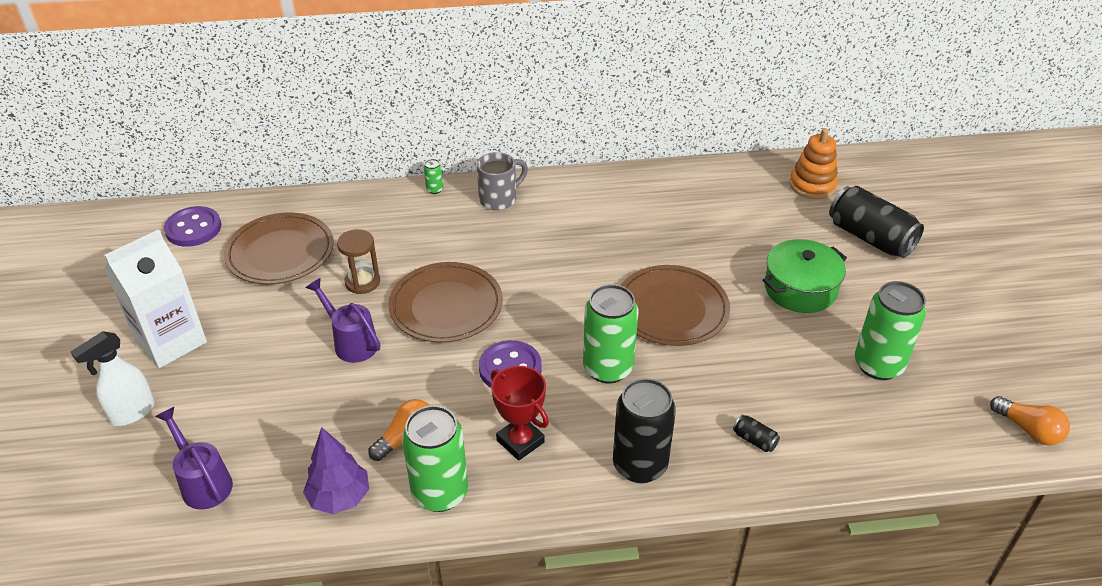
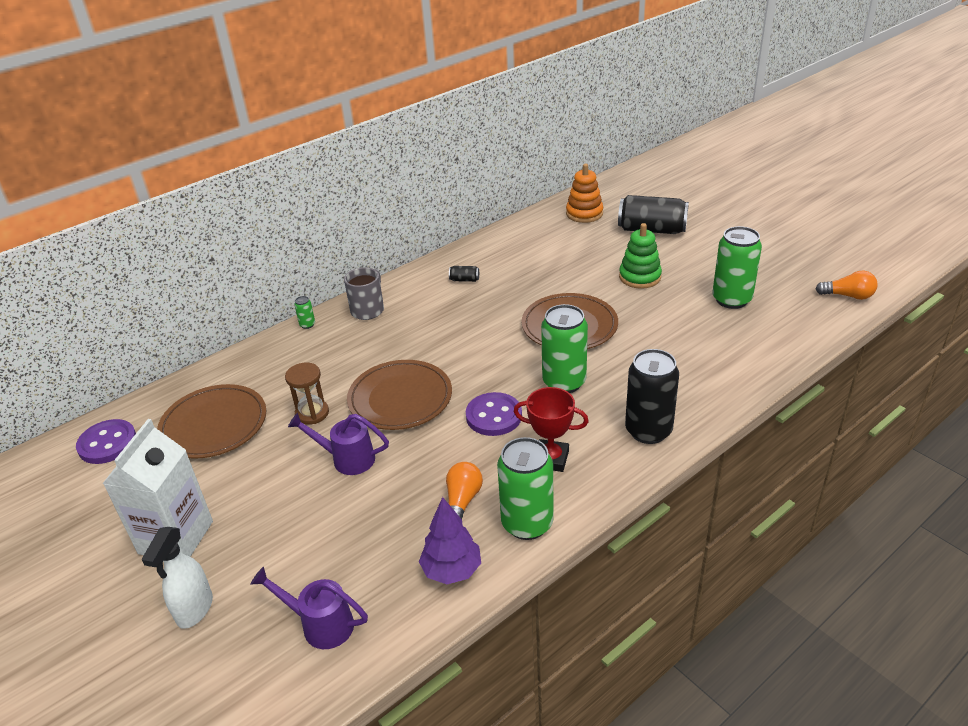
camera: 30 degrees left, 5 degrees down
black can [733,414,780,452] -> black can moved to [449,266,479,282]
green pot [763,239,847,313] -> green stacking toy [619,223,662,289]

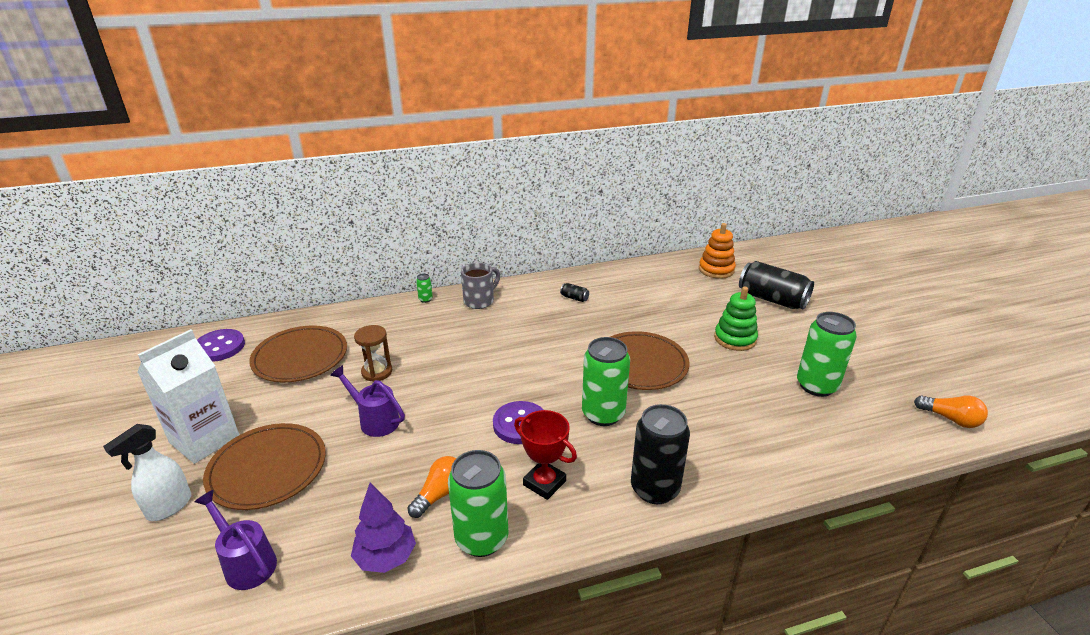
camera: 20 degrees right, 5 degrees down
brown plate [347,360,452,430] -> brown plate moved to [203,423,326,510]

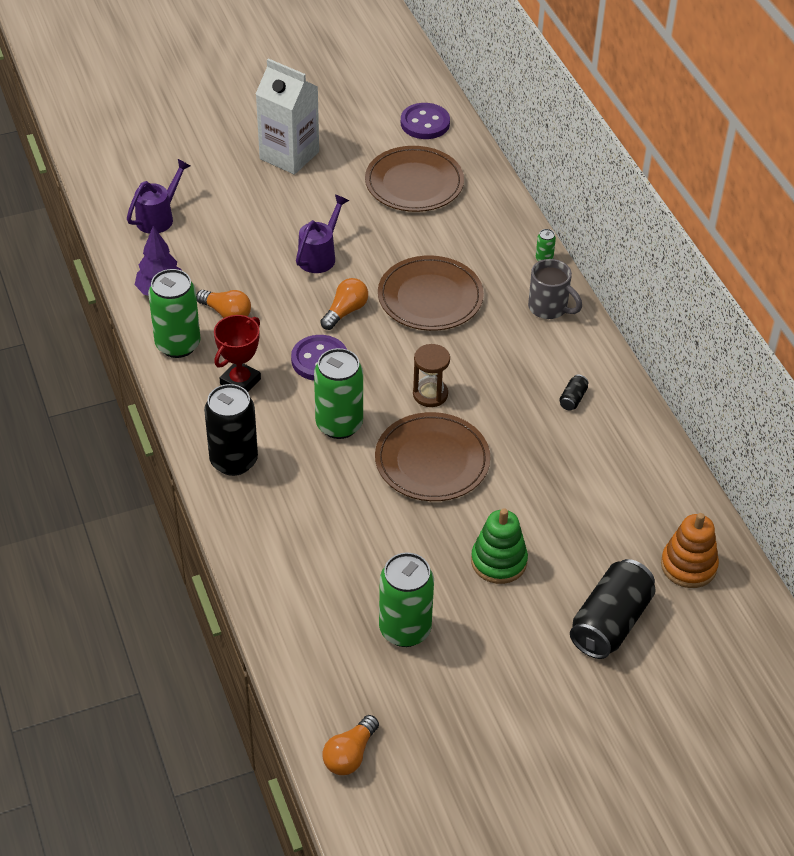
camera: 85 degrees right, 15 degrees up
white spray bottle [103,424,191,521] -> none
brown plate [203,423,326,510] -> brown plate moved to [378,255,484,331]
brown hourglass [354,325,392,382] -> brown hourglass moved to [413,344,450,407]
none -> orange light bulb [320,278,368,330]

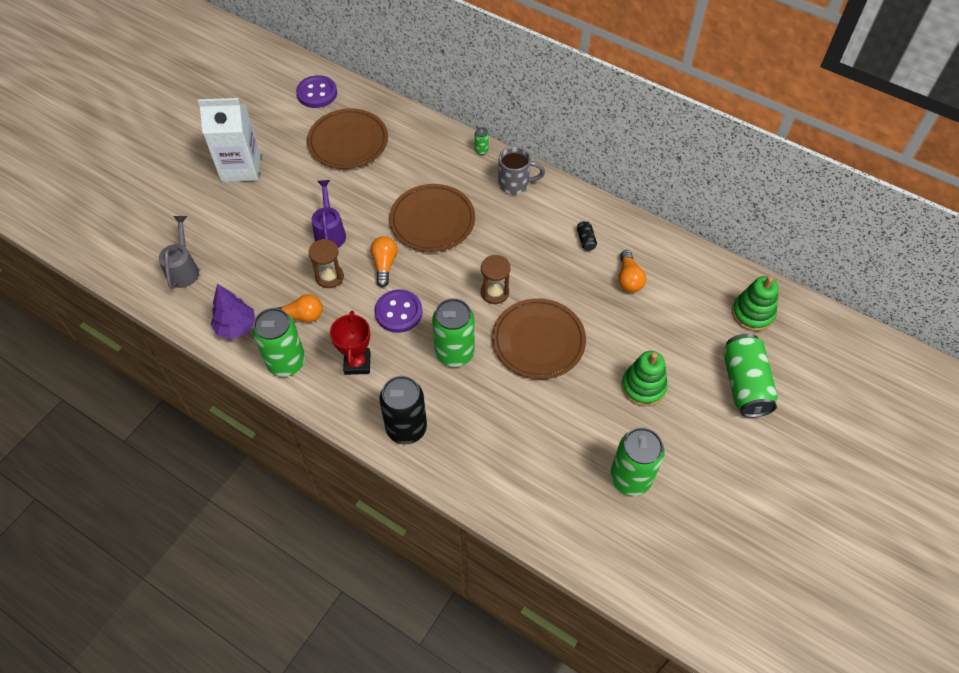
camera: 35 degrees left, 10 degrees up
purple watering can [127,159,191,234] -> grey watering can [159,216,199,289]
orange light bulb [323,715,379,775] -> orange light bulb moved to [618,250,646,293]
black can [570,559,656,659] -> green can [723,334,778,418]
orange stacking toy [661,513,719,588] -> green stacking toy [732,276,779,331]
none -> brown hourglass [308,239,344,288]

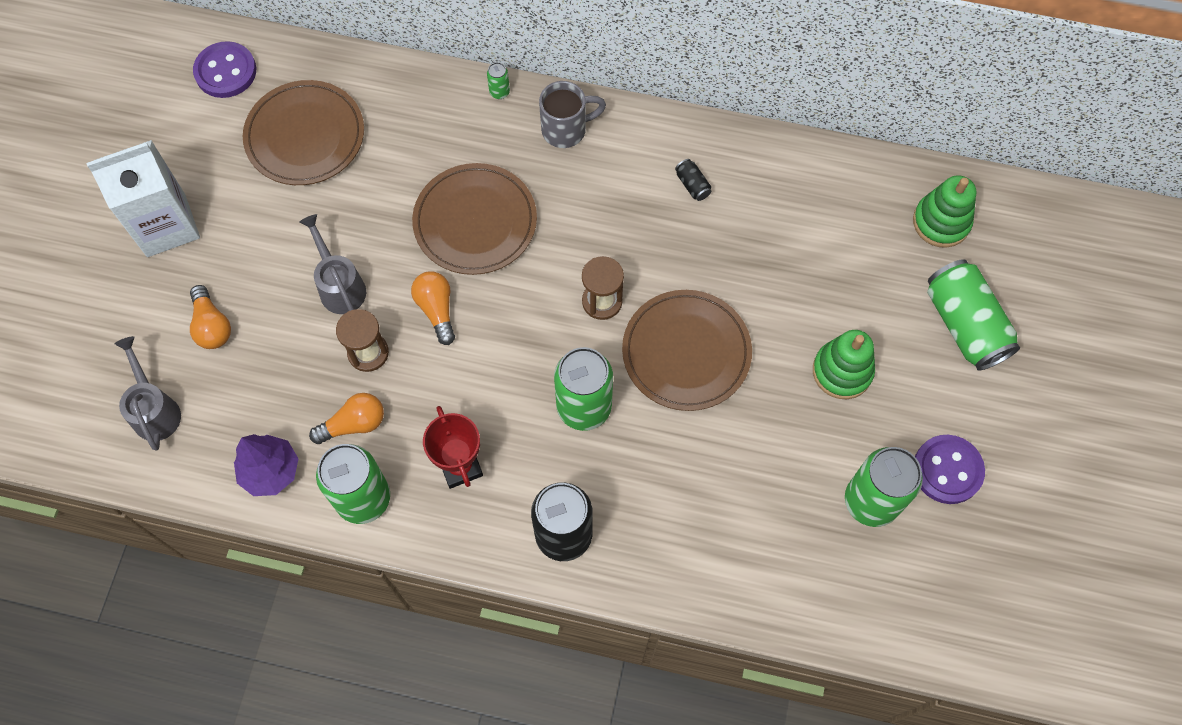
camera: 20 degrees left, 10 degrees up
purple watering can [311,180,346,248] -> grey watering can [300,214,366,314]
purple button [375,289,423,333] -> purple button moved to [915,435,985,504]
orange light bulb [618,250,646,293] -> orange light bulb moved to [190,285,231,349]

